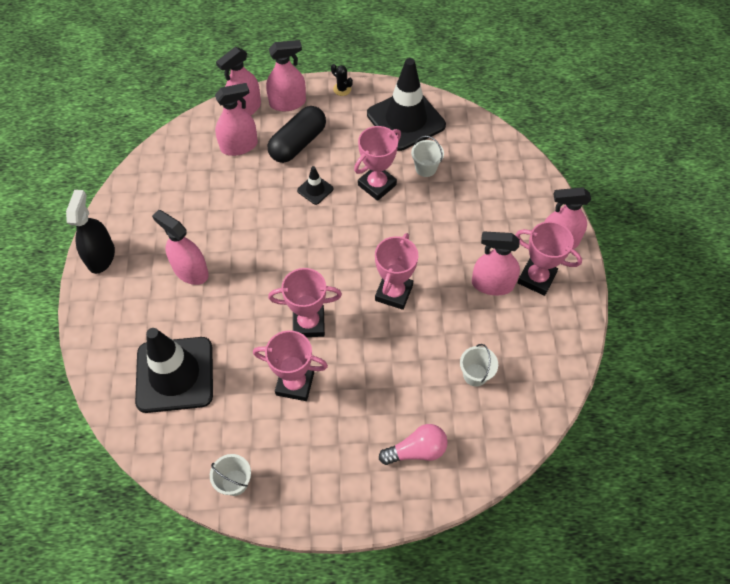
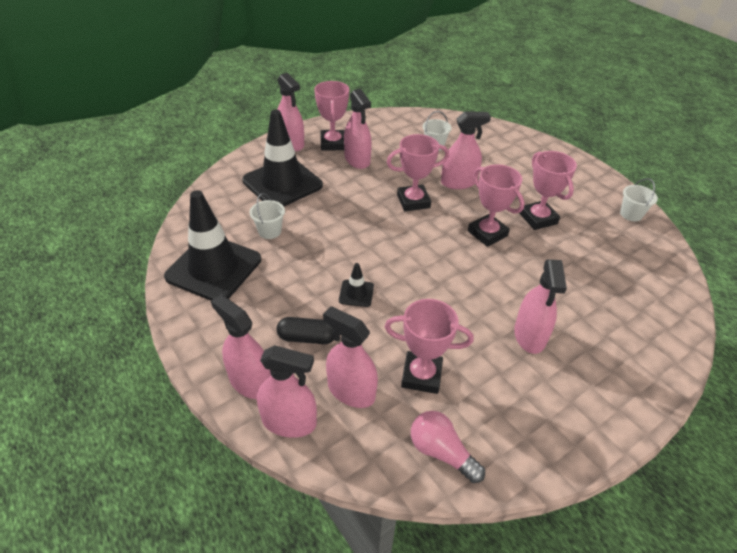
camera: 125 degrees left, 15 degrees down
black spray bottle [66,190,115,274] -> none
black traffic cone [135,328,213,413] -> black traffic cone moved to [242,110,323,206]
black capsule [268,106,326,163] -> black capsule [277,317,334,344], size x0.64
black cactus [331,64,353,96] -> none
pink trophy [354,126,401,201] -> pink trophy moved to [385,299,474,394]
pink light bulb [379,424,448,465] -> pink light bulb moved to [411,411,485,483]
none -> pink spray bottle [441,111,491,189]

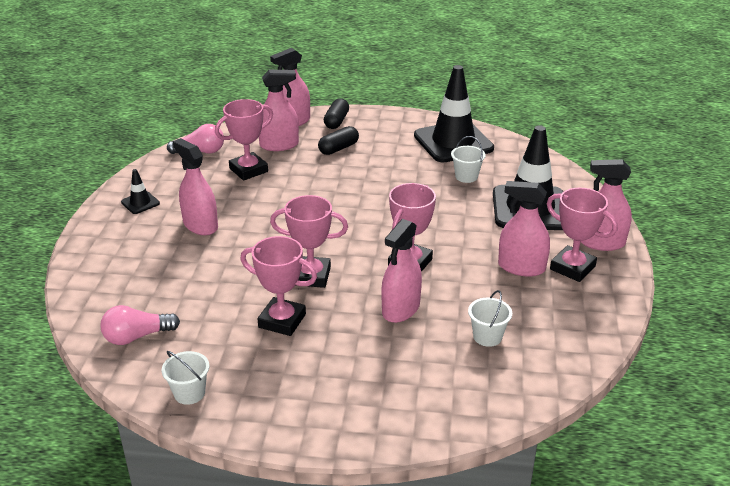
camera: 135 degrees right, 10 degrees down
pink spray bottle [211,295,271,399] -> black capsule [324,98,349,129]
black traffic cone [339,263,374,307] -> black traffic cone moved to [121,169,160,214]
none -> pink light bulb [101,305,180,345]

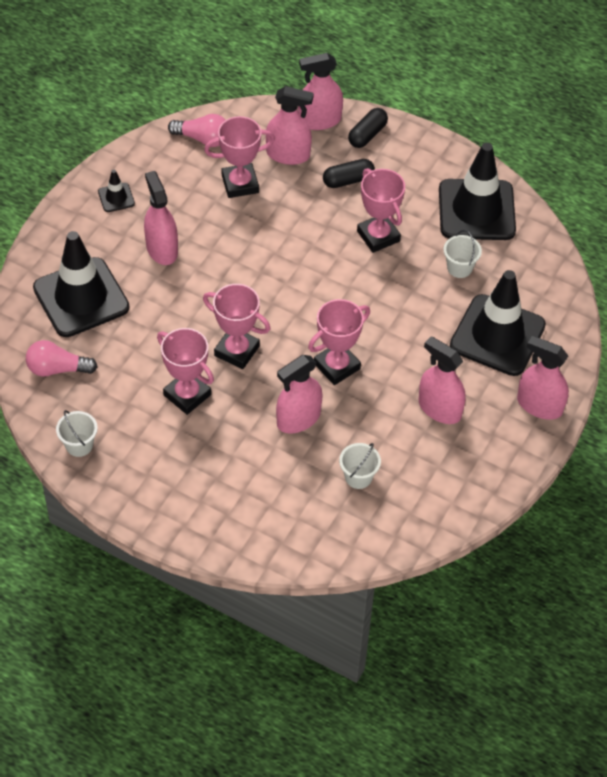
camera: 20 degrees right, 20 degrees up
pink trophy [547,188,617,282] -> pink trophy moved to [357,168,405,253]
none -> black traffic cone [33,231,129,337]

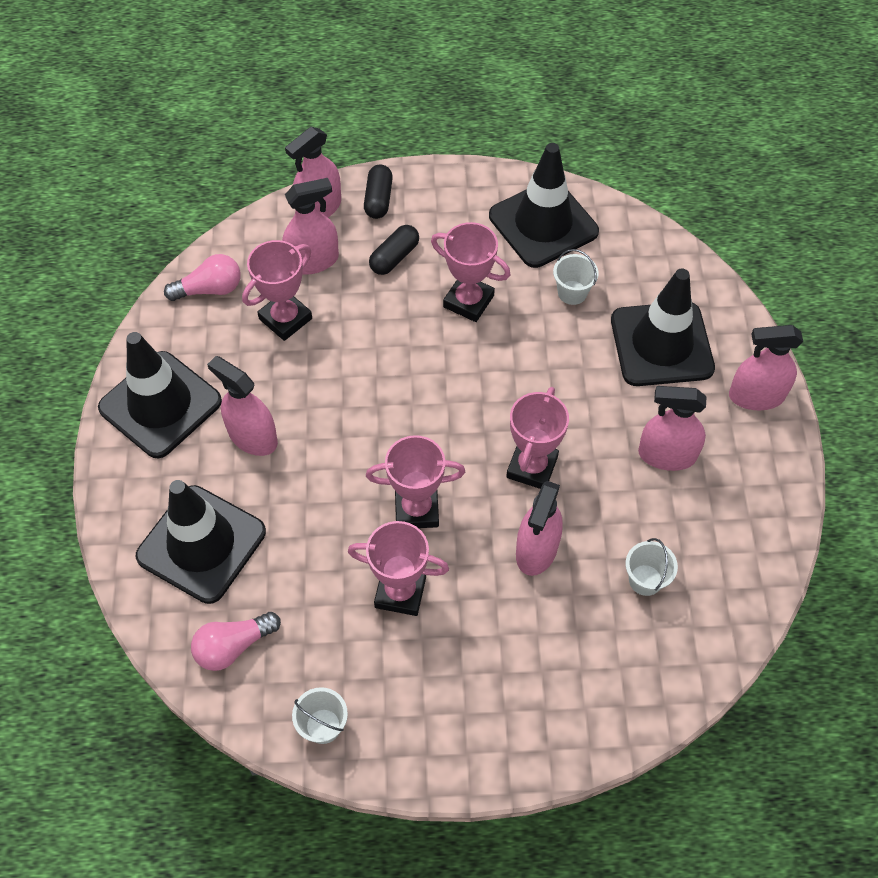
camera: 30 degrees left, 5 degrees up
black traffic cone [98,170,135,212] -> black traffic cone [98,332,222,459], size x2.35

